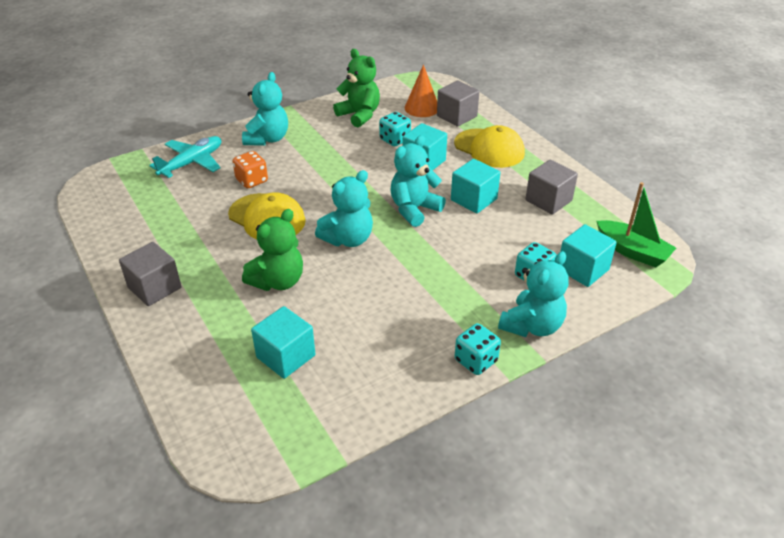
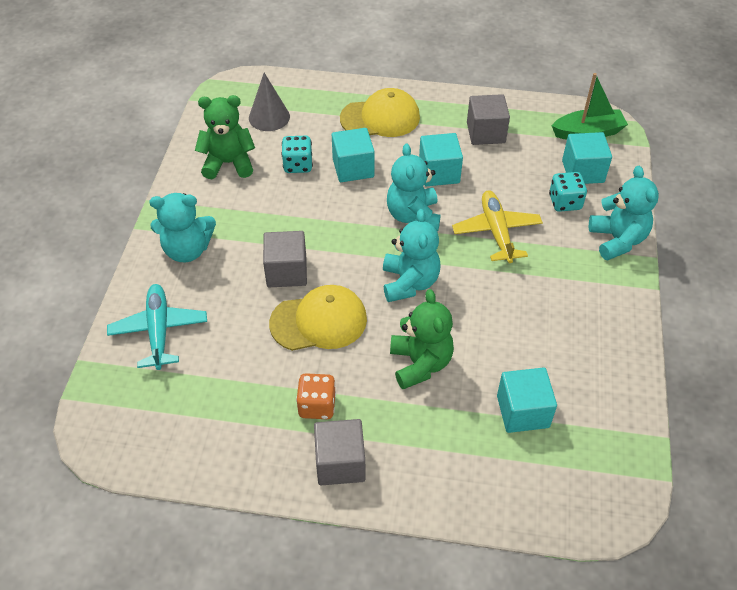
camera: 50 degrees left, 10 degrees up
orange dice [232,151,268,189] -> orange dice moved to [296,373,336,419]
turquoise teddy bear [242,72,288,146] -> turquoise teddy bear turned 120 degrees clockwise [149,193,216,262]
orange cone [404,64,437,117] -> grey cone [249,73,290,131]
grey cube [437,81,479,127] -> grey cube moved to [263,231,307,287]
turquoise dice [455,323,501,375] -> none
none -> yellow plane [452,191,543,263]

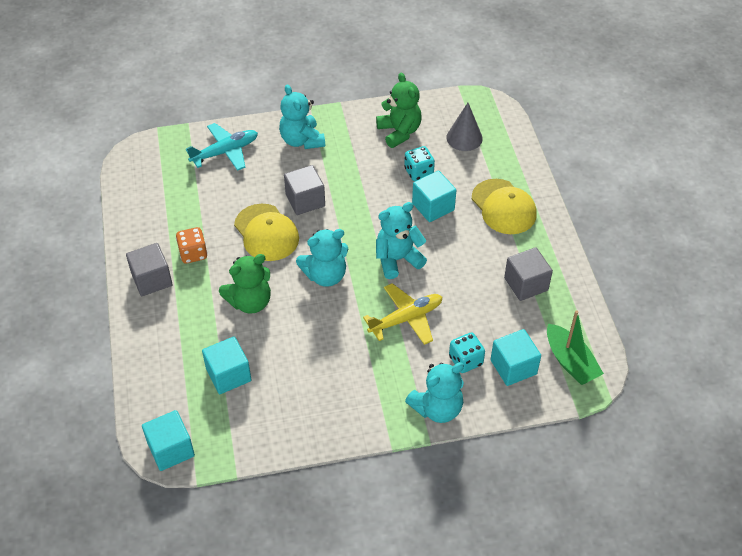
camera: 70 degrees right, 0 degrees up
turquoise cube [419,133,463,186] -> turquoise cube moved to [142,410,195,471]

